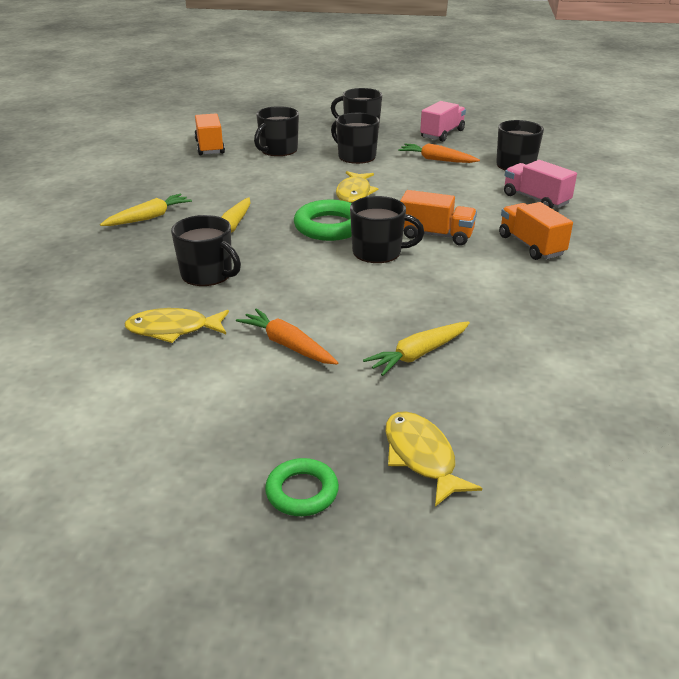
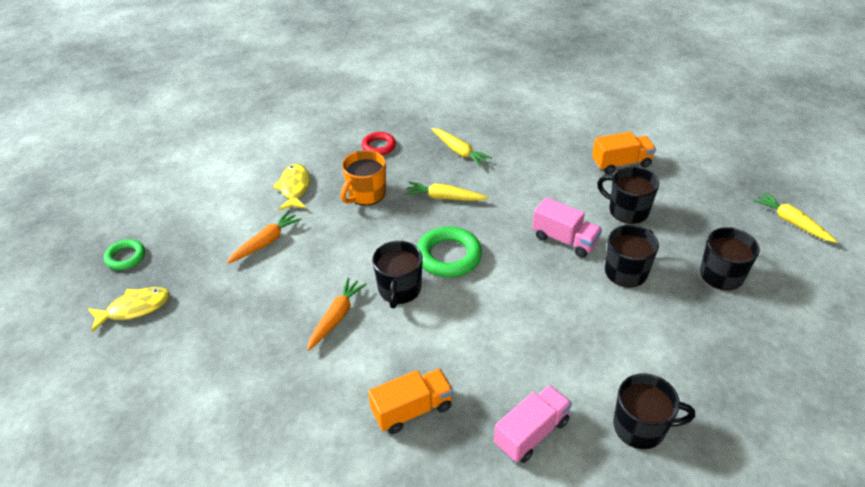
camera: 90 degrees right, 10 degrees up
black mug [171,215,241,286] -> orange mug [341,150,386,205]
yellow fish [336,171,378,203] -> none
yellow carrot [363,321,470,376] -> yellow carrot moved to [753,192,838,243]
orange carrot [398,143,480,163] -> orange carrot moved to [307,277,367,351]
orange truck [400,190,477,246] -> none
pink truck [420,101,466,142] -> pink truck moved to [532,197,602,258]
none -> red ring [362,132,396,155]

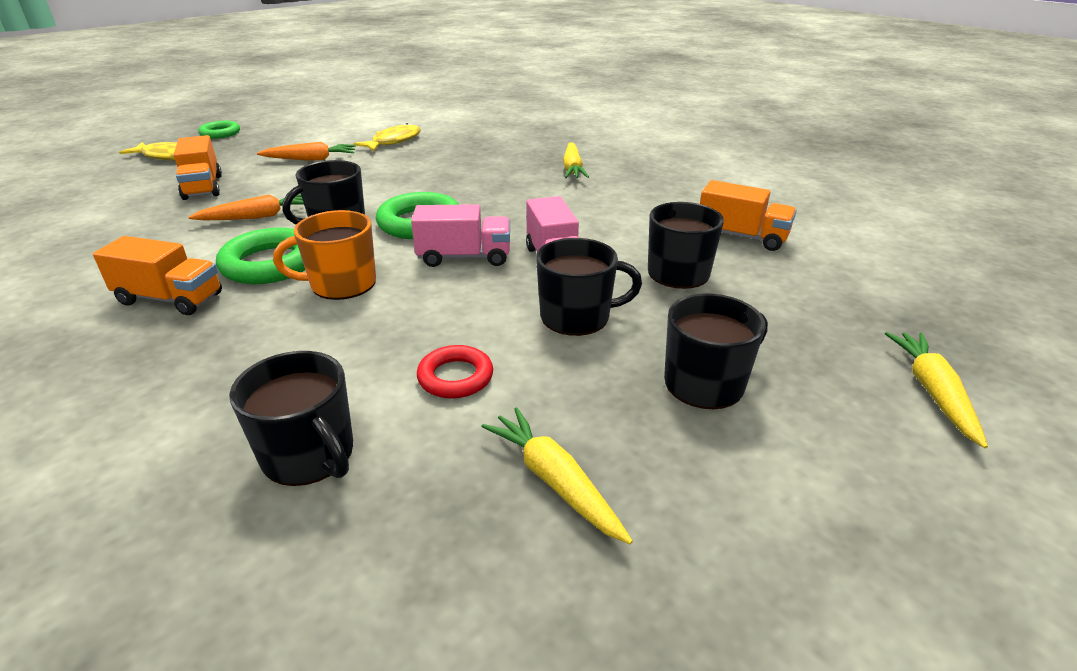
camera: 40 degrees right, 10 degrees down
orange mug [341,150,386,205] -> orange mug moved to [273,210,376,300]
red ring [362,132,396,155] -> red ring moved to [417,345,493,398]
yellow carrot [405,182,488,201] -> yellow carrot moved to [481,407,633,544]
pink truck [494,385,572,463] -> pink truck moved to [411,204,510,267]
none -> orange truck [174,135,222,200]
none -> green ring [216,227,305,284]

